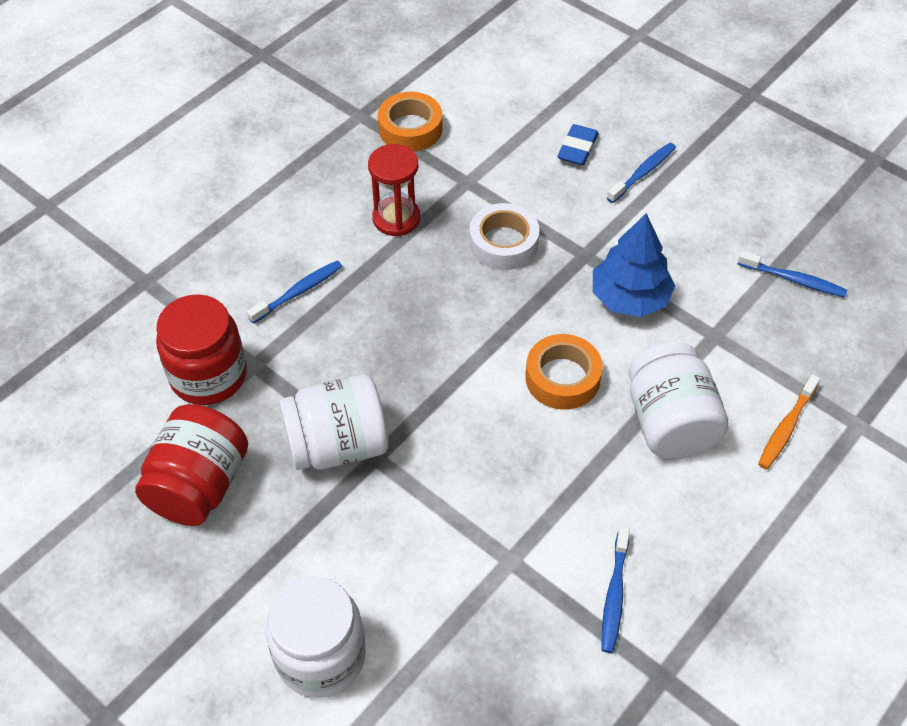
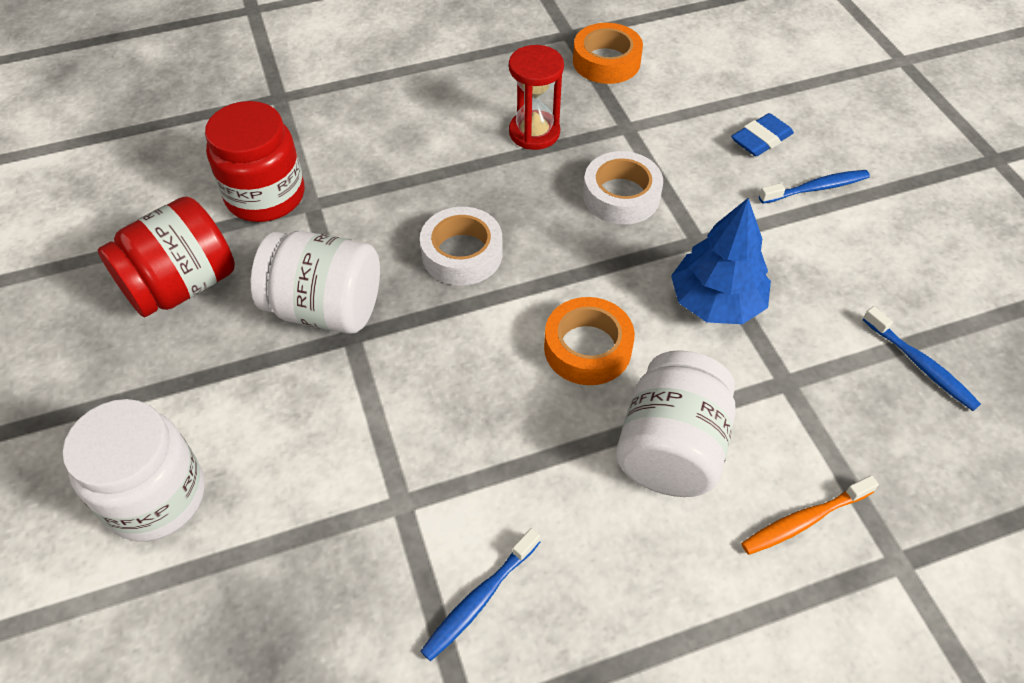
camera: 30 degrees right, 0 degrees up
blue toothbrush [247,261,343,324] -> none
none -> white tape [420,207,503,285]

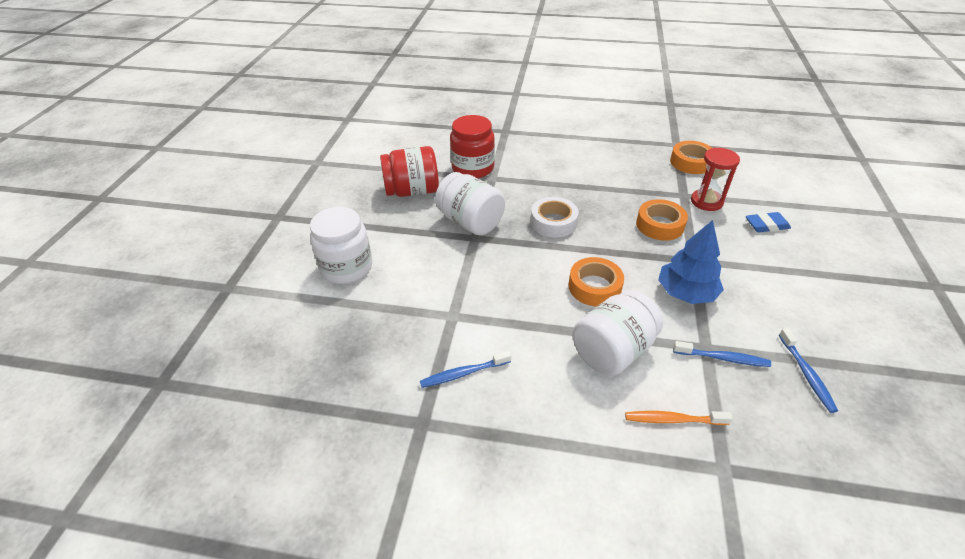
camera: 30 degrees right, 10 degrees down
red hourglass [509,45,564,150] -> red hourglass moved to [691,148,740,211]
white tape [583,151,663,225] -> orange tape [636,199,688,241]
blue toothbrush [759,170,870,204] -> blue toothbrush moved to [673,341,771,367]

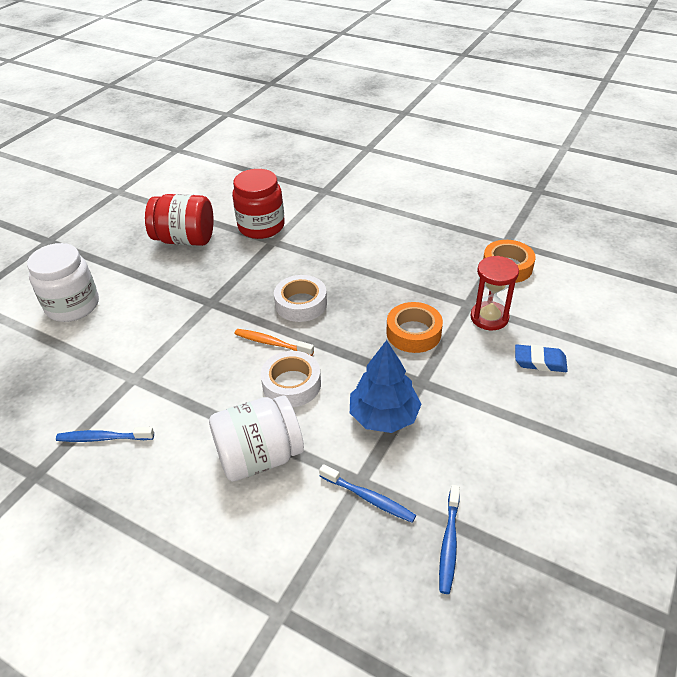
camera: 20 degrees right, 0 degrees up
white jar [435,172,505,236] -> none
orange tape [568,257,624,306] -> white tape [260,351,321,407]
orange toothbrush [625,411,733,425] -> orange toothbrush moved to [235,329,314,356]

